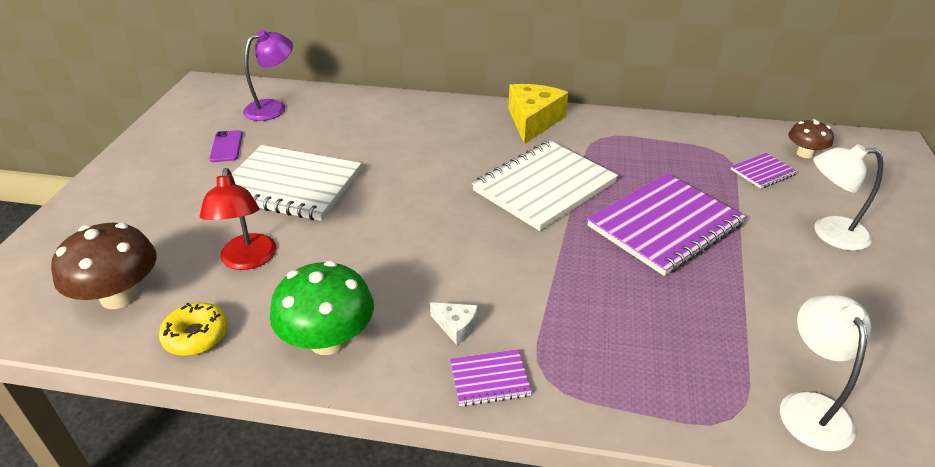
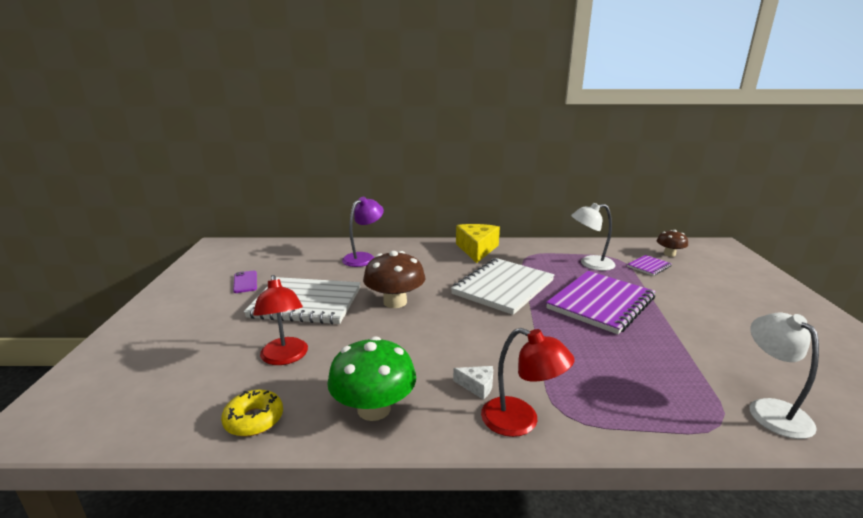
camera: 10 degrees left, 15 degrees down
brown mushroom [51,223,157,309] -> brown mushroom moved to [363,251,425,308]
purple lamp [243,30,293,121] -> purple lamp moved to [342,197,384,267]
purple notebook [450,349,532,406] -> red lamp [481,328,575,437]
white lamp [814,144,883,251] -> white lamp moved to [571,203,615,271]

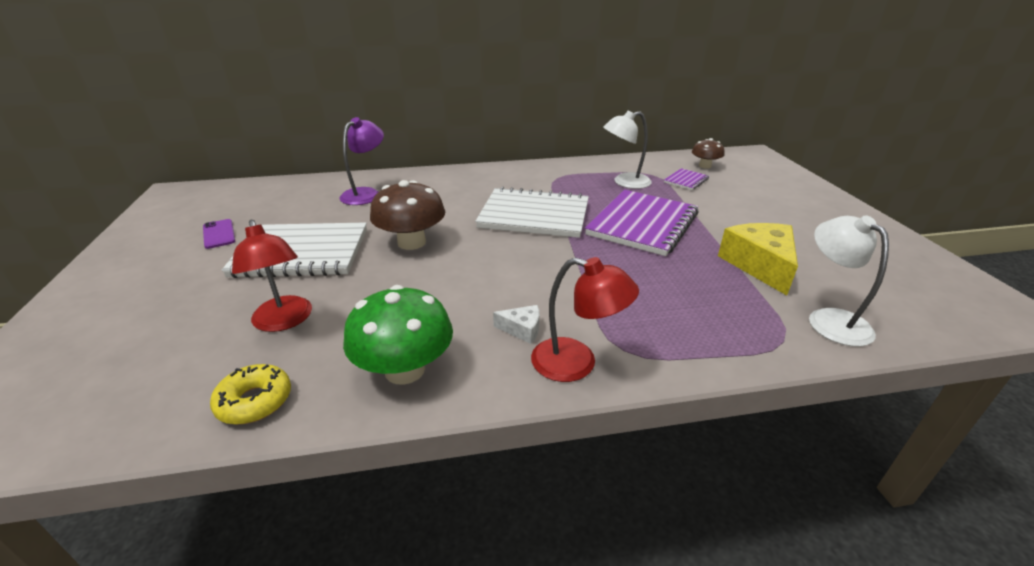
camera: 10 degrees left, 10 degrees up
white notebook [451,258,555,315] -> white notebook turned 75 degrees clockwise [475,186,589,238]
yellow cheese [456,224,500,263] -> yellow cheese moved to [718,223,798,295]

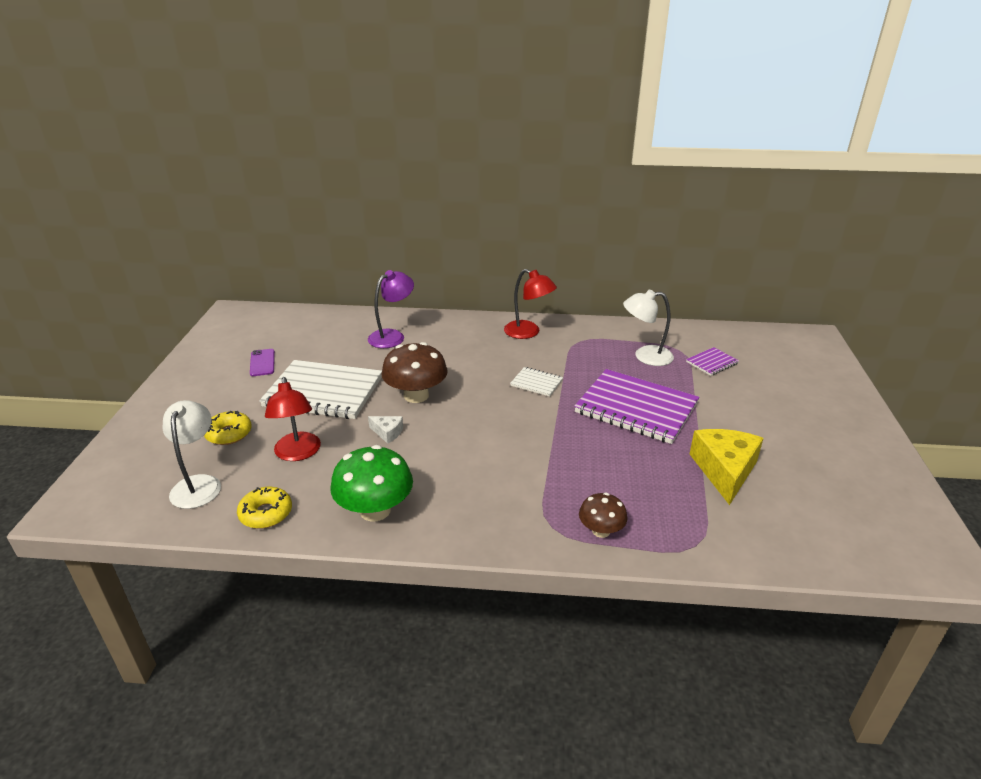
camera: 15 degrees right, 0 degrees up
white notebook [475,186,589,238] -> white notebook [510,367,563,397], size x0.45
white cheese [493,305,539,344] -> white cheese moved to [368,416,403,444]
red lamp [531,257,639,382] -> red lamp moved to [504,269,557,339]
purple notebook [585,190,699,256] -> purple notebook turned 75 degrees clockwise [574,369,699,444]
brown mushroom [692,138,725,169] -> brown mushroom moved to [579,493,627,538]
white lamp [809,215,889,347] -> white lamp moved to [162,400,221,509]
none -> yellow donut [204,411,252,445]

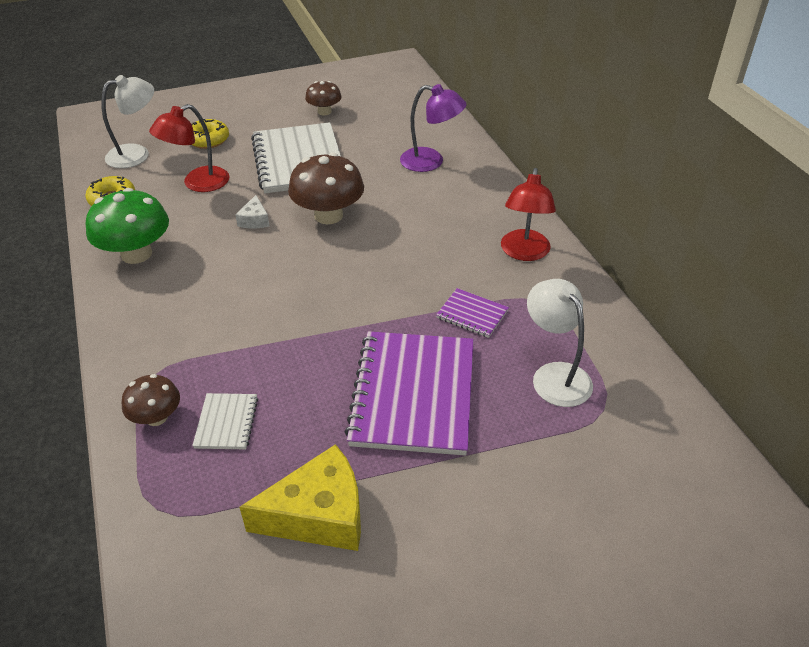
camera: 65 degrees right, 10 degrees up
purple phone [250,349,275,376] -> brown mushroom [305,81,342,115]
white notebook [510,367,563,397] -> white notebook moved to [192,393,258,449]
purple notebook [686,347,739,376] -> purple notebook moved to [436,288,509,338]

